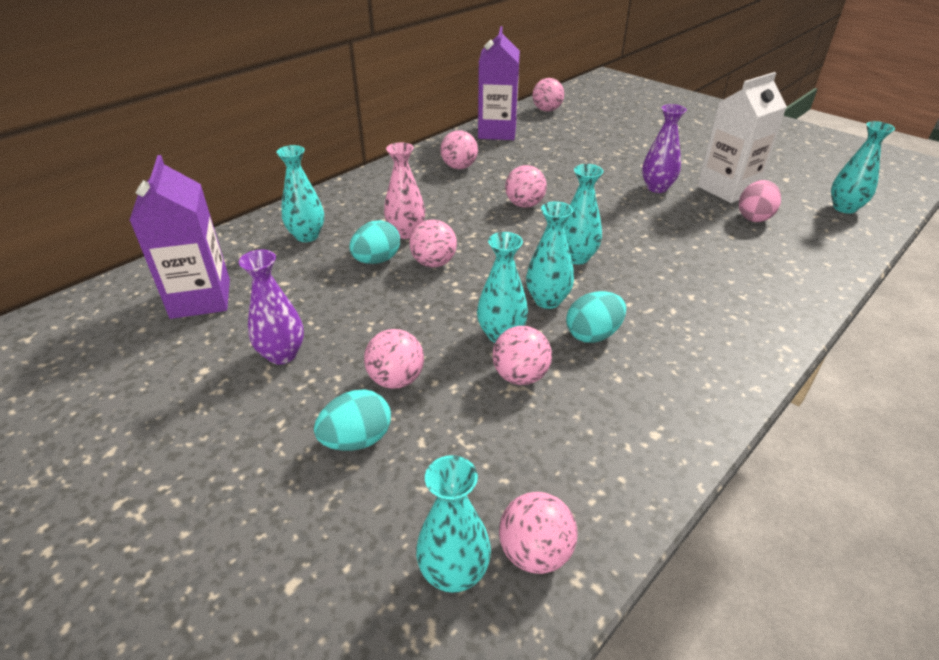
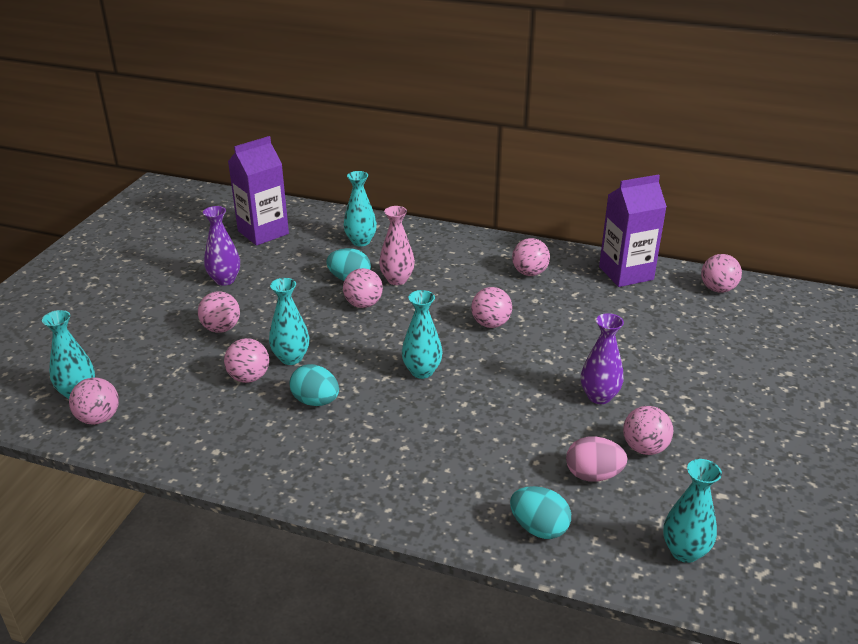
camera: 65 degrees right, 5 degrees down
turquoise egg [314,389,391,451] -> turquoise egg moved to [510,486,571,539]
turquoise vase [526,201,574,309] -> none
white carton [697,72,787,203] -> pink ball [623,406,673,455]

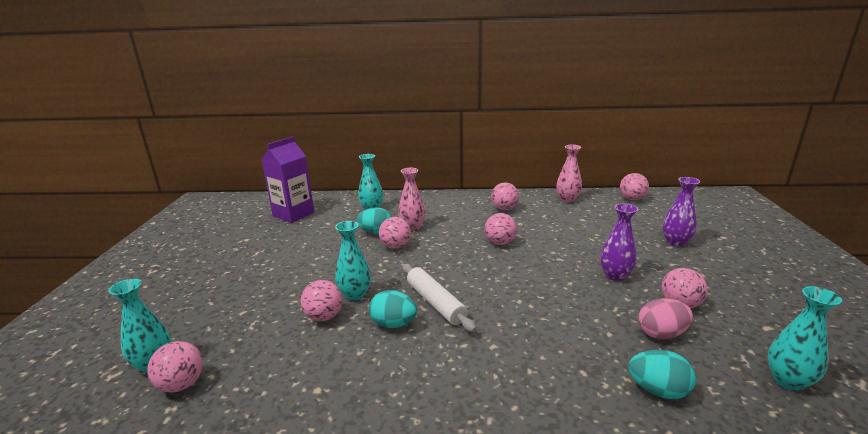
camera: 15 degrees left, 10 degrees down
pink ball [198,291,240,333] -> none
purple vase [203,206,240,286] -> purple vase moved to [662,177,700,247]
turquoise vase [402,290,442,379] -> none
purple carton [599,174,667,287] -> pink vase [556,145,582,202]
none -> white rolling pin [402,264,477,332]

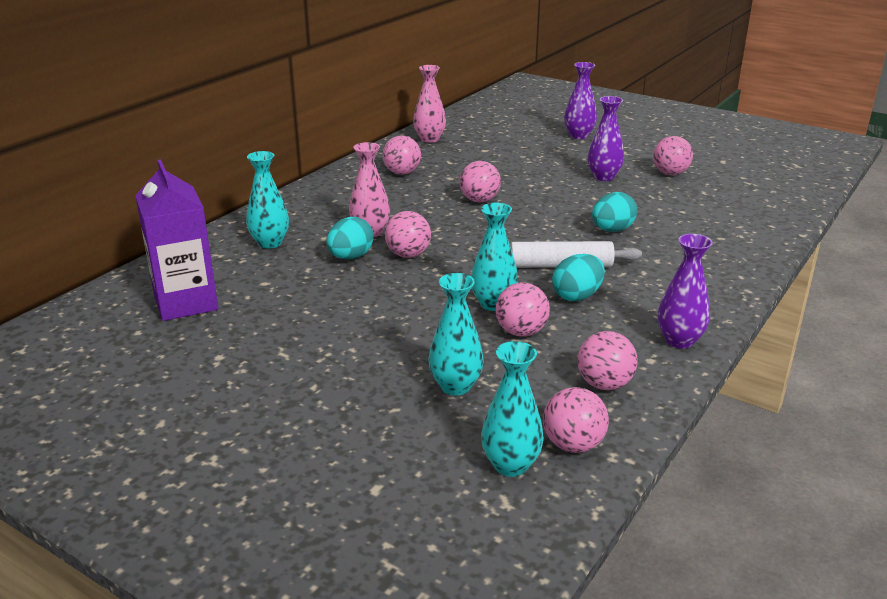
camera: 60 degrees left, 5 degrees up
pink ball [620,173,649,200] -> pink ball moved to [578,331,638,390]
turquoise egg [629,350,696,399] -> turquoise egg moved to [592,192,637,232]
pink egg [638,298,693,339] -> none
turquoise vase [767,286,842,391] -> turquoise vase moved to [429,273,484,395]
none -> purple vase [658,234,713,348]

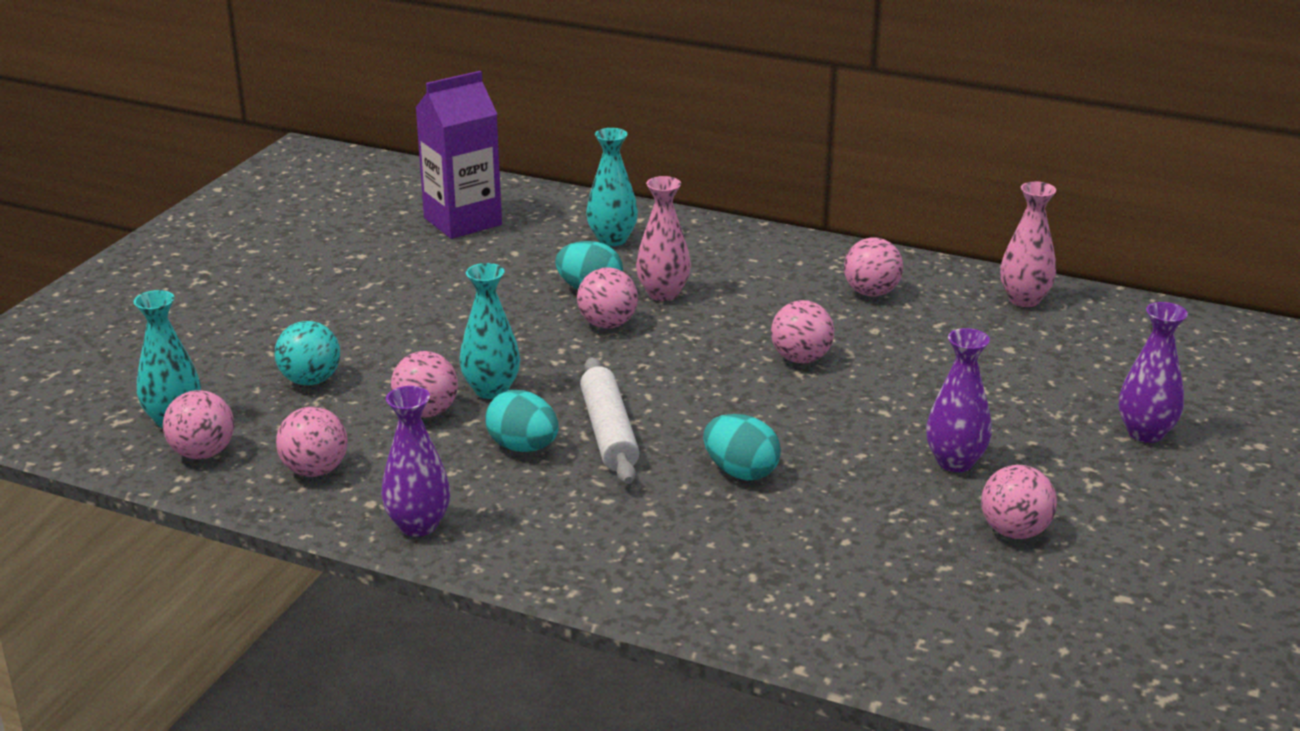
camera: 80 degrees right, 0 degrees up
turquoise vase [429,273,484,395] -> turquoise ball [274,321,340,385]

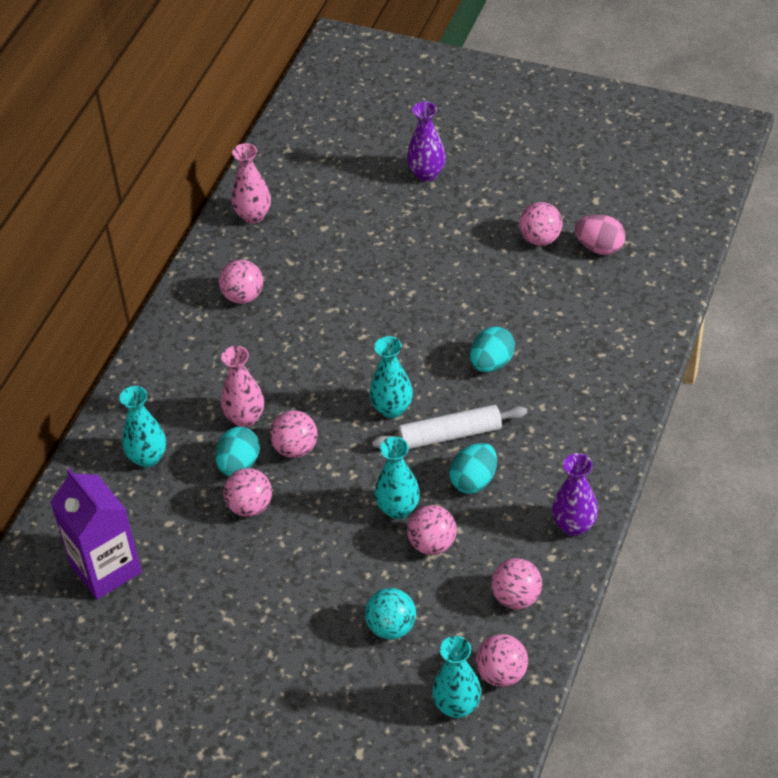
camera: 90 degrees left, 20 degrees up
pink ball [771,300,834,363] -> pink ball moved to [223,468,272,517]
purple vase [926,328,992,472] -> none
none -> turquoise vase [369,336,413,418]
none -> pink egg [575,214,626,255]

